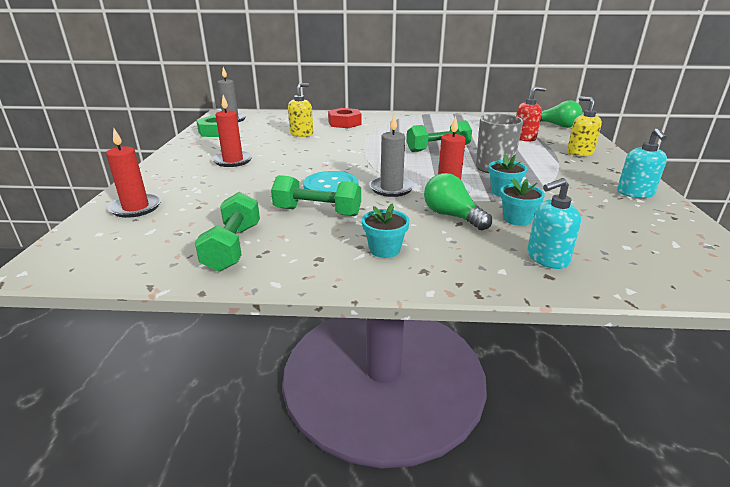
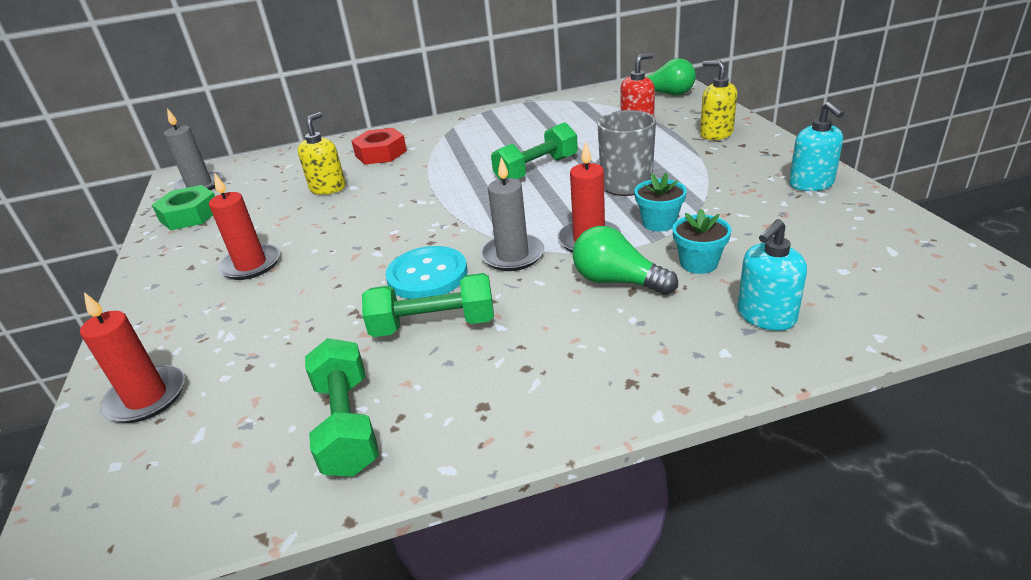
camera: 15 degrees left, 5 degrees up
turquoise flower pot [362,204,409,258] -> none

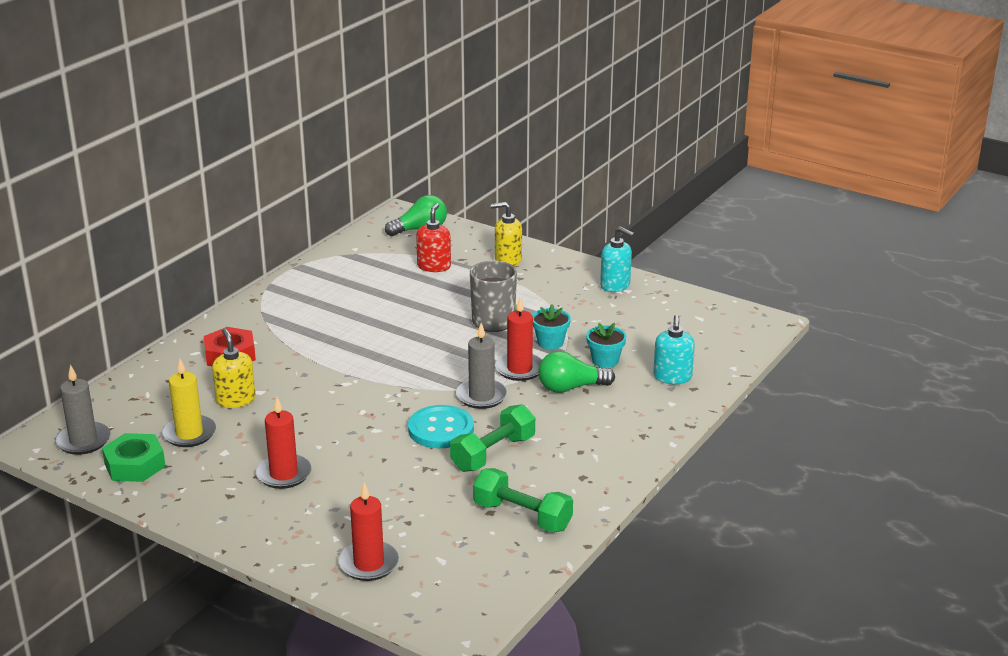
camera: 45 degrees left, 5 degrees down
green dumbbell [491,122,578,179] -> none
none -> yellow candle [162,359,216,447]

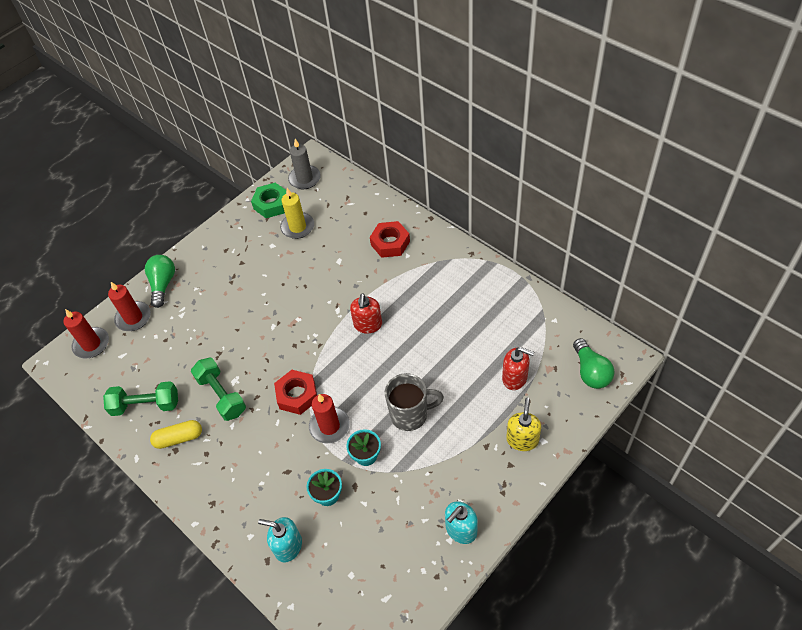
camera: 105 degrees right, 25 degrees up
yellow soap dispenser [212,328,256,408] -> none
red candle [255,397,312,489] -> red candle moved to [64,309,109,358]
turquoise button [408,405,474,448] -> none
grey candle [456,323,508,409] -> red nut [274,370,317,415]
green dumbbell [473,468,573,532] -> green dumbbell turned 45 degrees clockwise [103,381,178,416]
green light bulb [538,351,615,393] -> green light bulb moved to [145,255,175,308]
none -> yellow capsule [150,420,202,449]
none -> red soap dispenser [350,293,382,334]

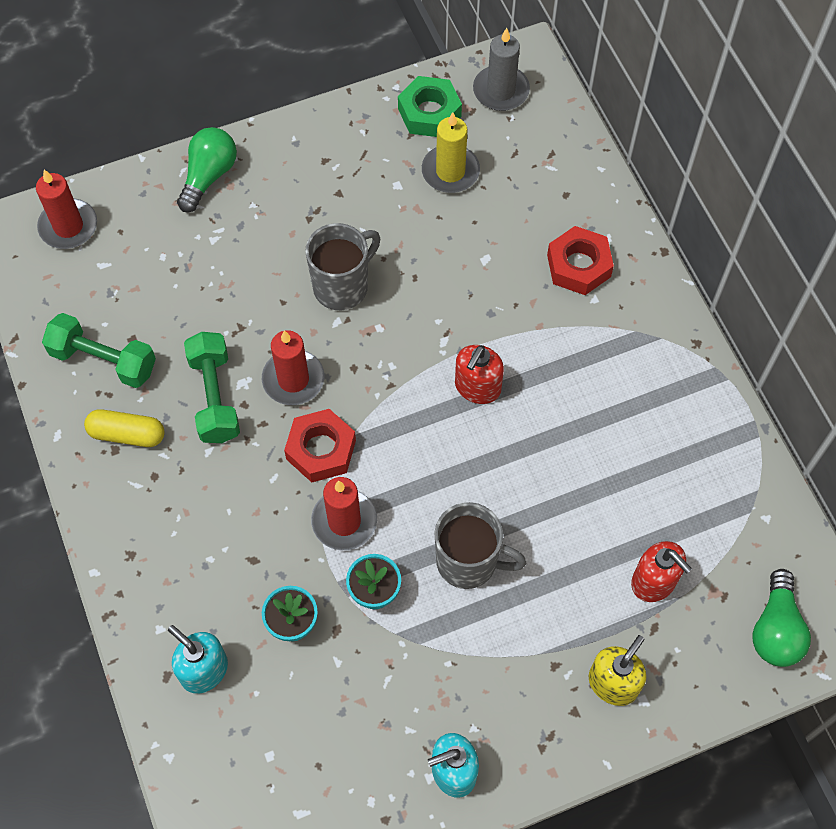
camera: 20 degrees right, 10 degrees up
red candle [108,282,151,331] -> red candle moved to [262,330,324,405]
none -> grey mug [305,223,380,310]

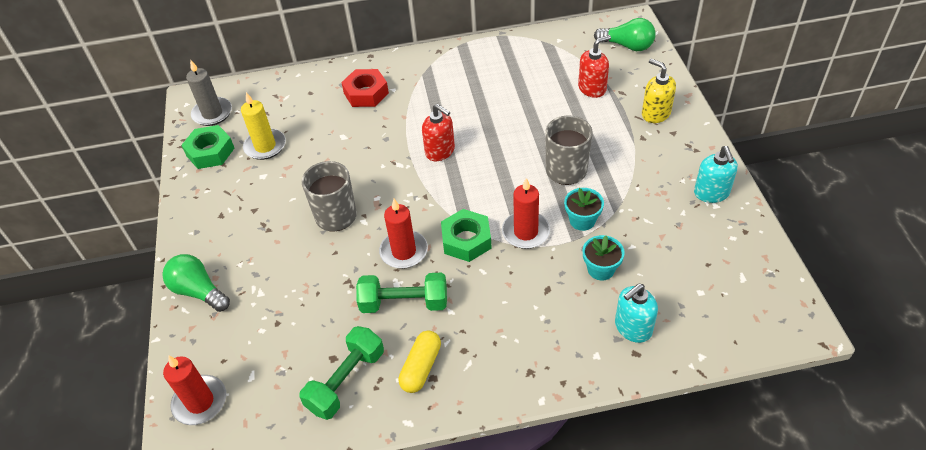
camera: 75 degrees left, 15 degrees down
red nut [284,409,356,482] -> green nut [441,209,492,262]

